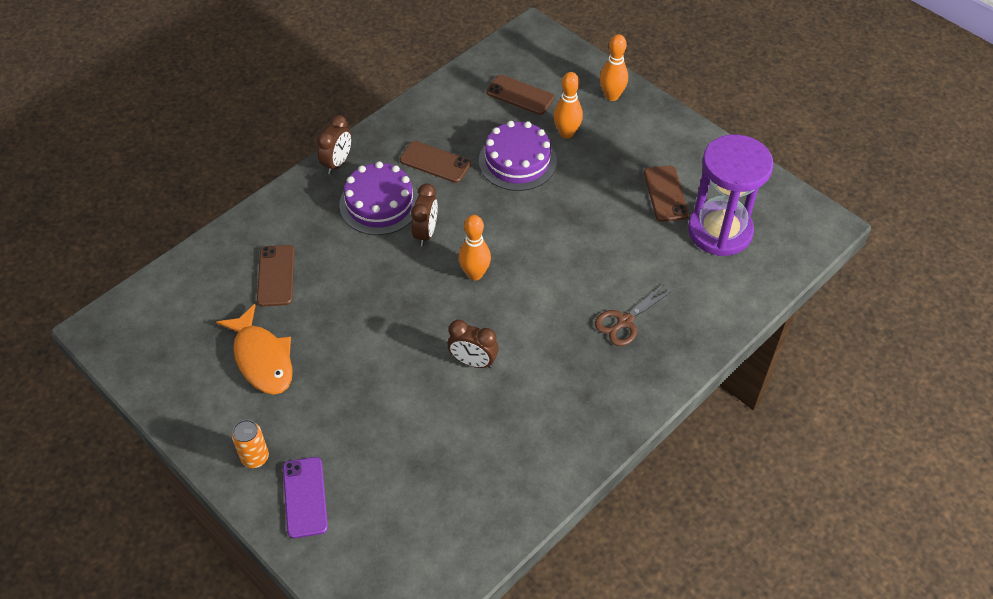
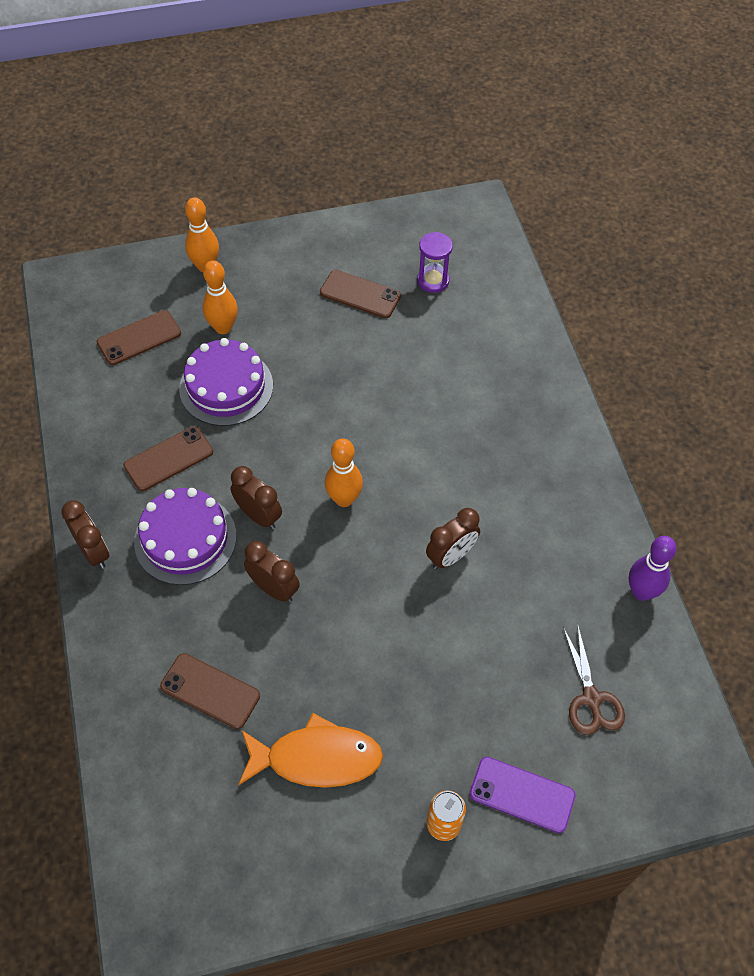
camera: 60 degrees left, 5 degrees up
brown scissors [595,283,673,346] -> brown scissors moved to [563,624,625,735]
purple hourglass [688,135,774,256] -> purple hourglass [417,232,453,293], size x0.47
none -> brown clock [244,541,300,602]
none -> purple bowling pin [629,536,677,601]

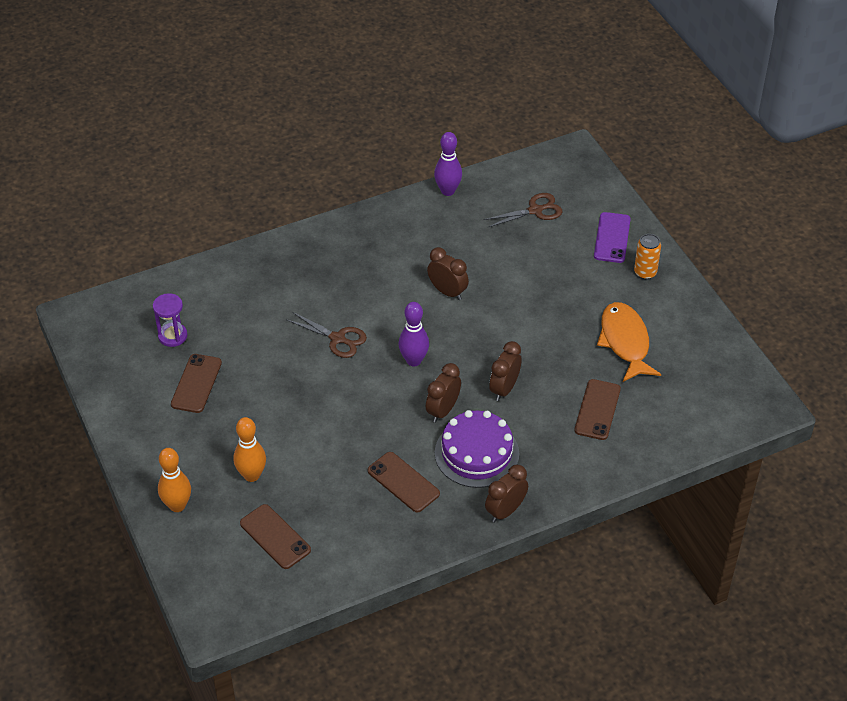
camera: 100 degrees left, 10 degrees down
purple cake [179,338,273,426] -> none
orange bowling pin [325,438,363,507] -> purple bowling pin [399,302,429,366]
none -> brown scissors [287,312,367,358]

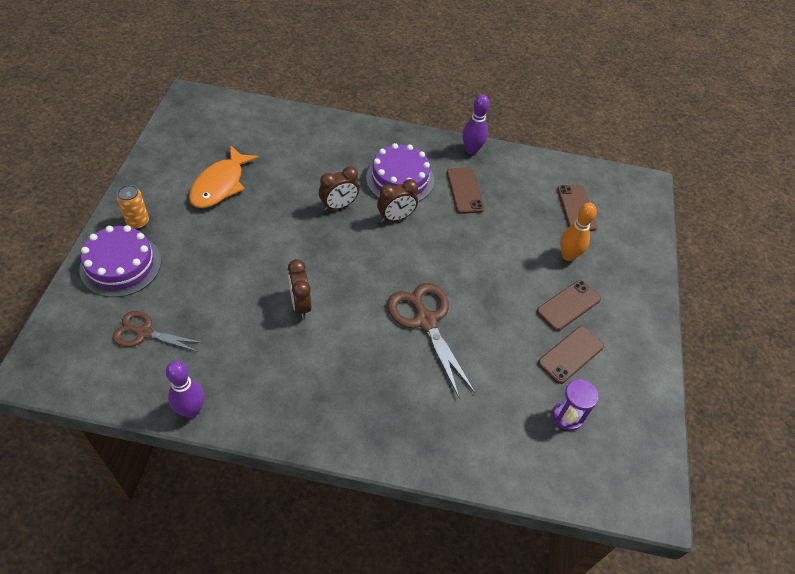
camera: 150 degrees left, 5 degrees up
orange bowling pin [158,448,191,512] -> none
brown scissors [287,312,367,358] -> brown scissors [387,283,475,398], size x1.57
purple bowling pin [399,302,429,366] -> purple bowling pin moved to [462,95,490,155]
brown clock [485,465,528,523] -> none
brown phone [574,379,621,440] -> brown phone moved to [537,280,601,331]
purple phone [594,212,631,263] -> purple cake [79,225,161,297]

